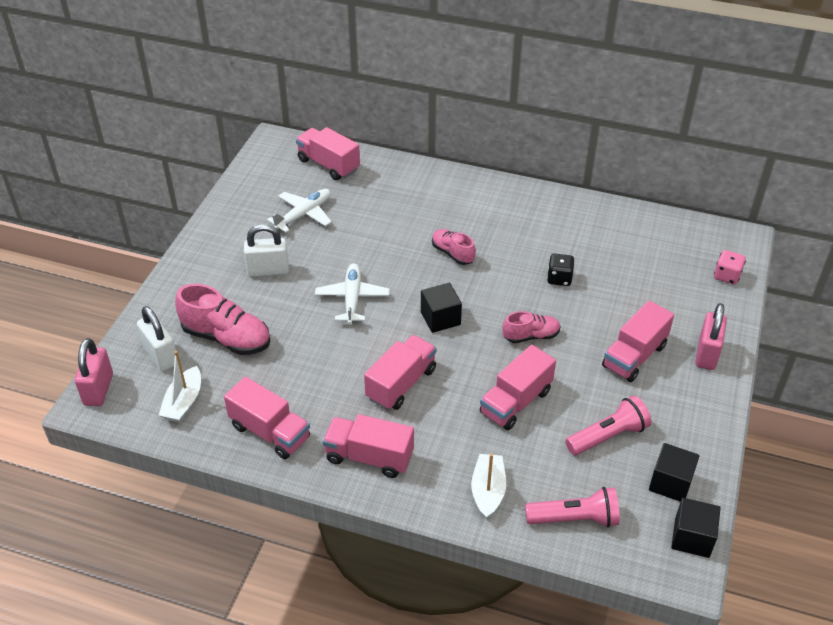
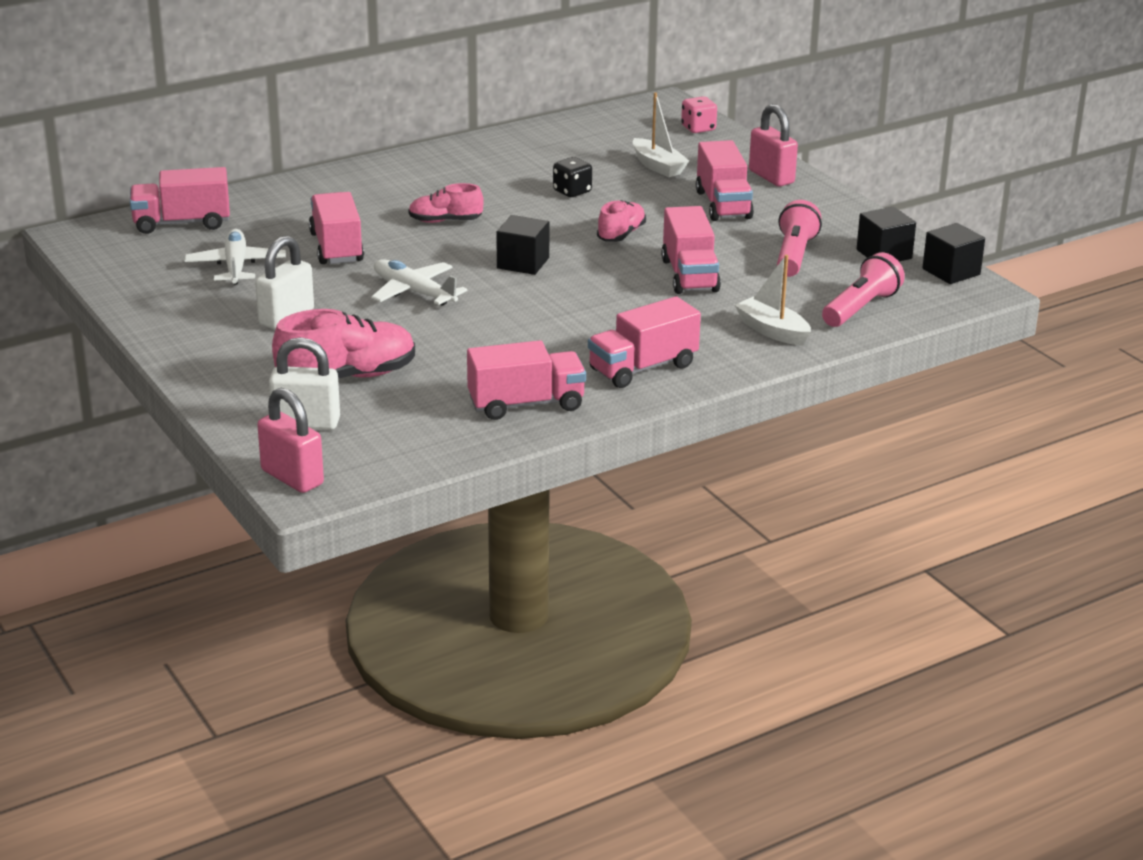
camera: 50 degrees left, 15 degrees down
white boat [159,351,201,423] -> white boat moved to [633,92,689,177]
pink truck [364,335,437,410] -> pink truck moved to [309,192,364,264]

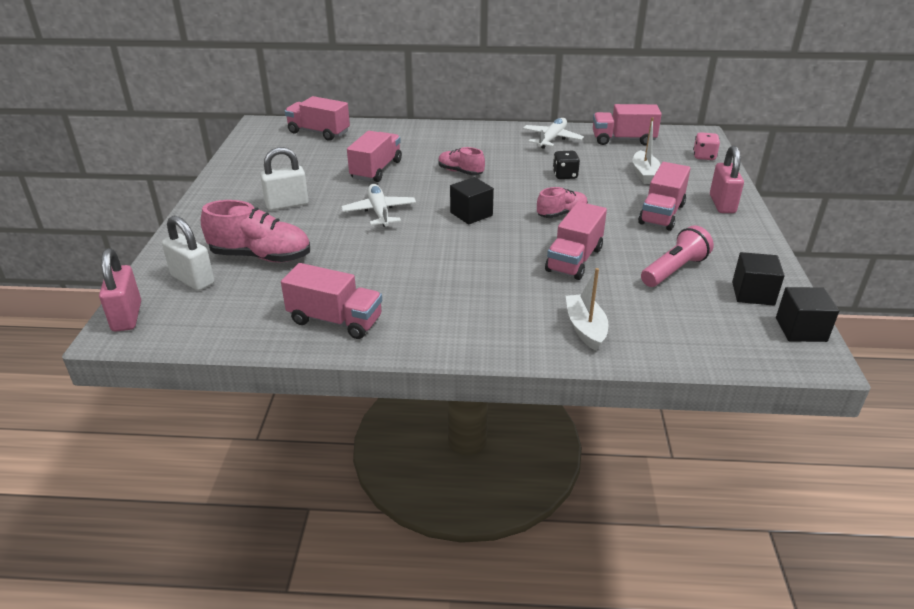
camera: 35 degrees right, 5 degrees up
white plane [185,229,286,285] -> white plane moved to [523,118,584,149]
pink truck [588,296,701,388] -> pink truck moved to [593,104,662,146]
pink flashlight [822,252,905,327] -> none

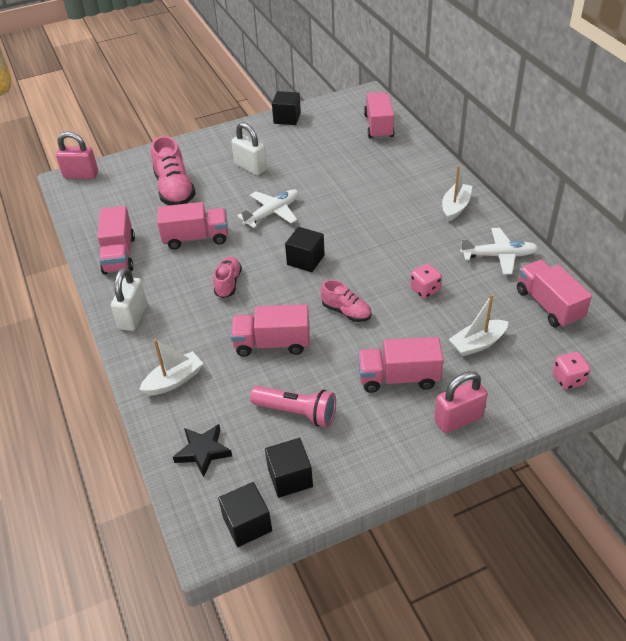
camera: 65 degrees right, 10 degrees up
pink padlock [99,248,141,331] -> pink padlock turned 45 degrees clockwise [56,132,98,179]
white padlock [162,216,214,291] -> white padlock moved to [111,267,147,331]
pink truck [347,131,402,182] -> pink truck moved to [157,202,228,249]
pink shoe [438,147,485,175] -> pink shoe moved to [213,256,242,298]
black dice [553,151,580,179] -> pink dice [410,264,442,299]
none -> black star [173,424,232,477]
none -> black cube [272,91,301,125]
none -> white boat [442,165,472,222]

